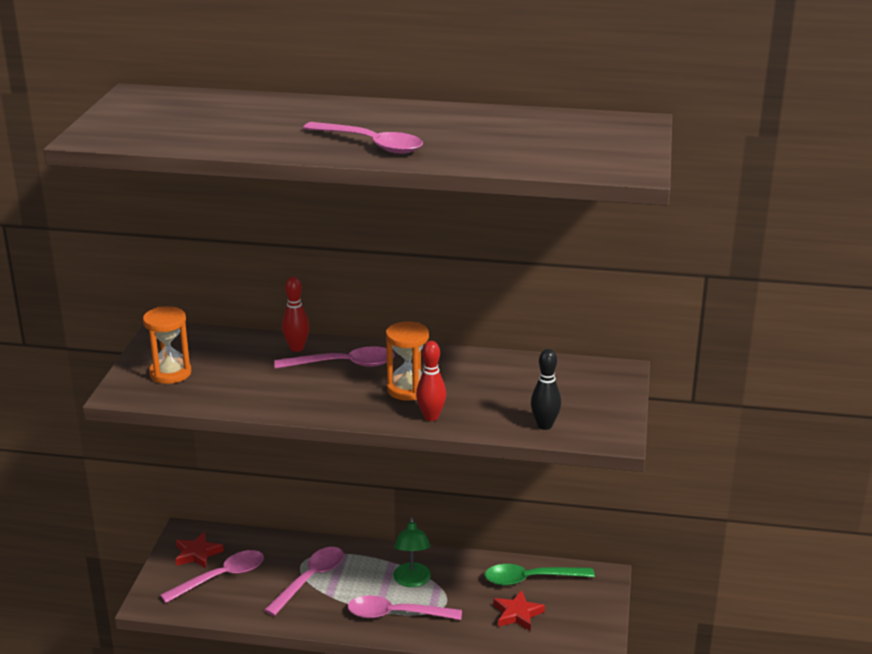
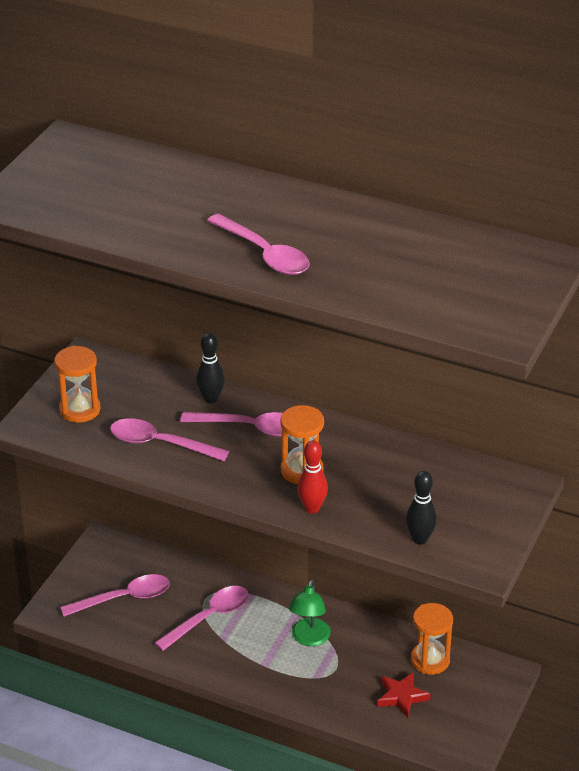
camera: 15 degrees right, 10 degrees up
red star [176,532,224,569] -> none
red bowling pin [282,277,310,352] -> black bowling pin [196,333,225,403]
pink spoon [347,595,462,620] -> pink spoon moved to [110,418,229,461]
green spoon [485,564,595,586] -> orange hourglass [411,603,453,675]

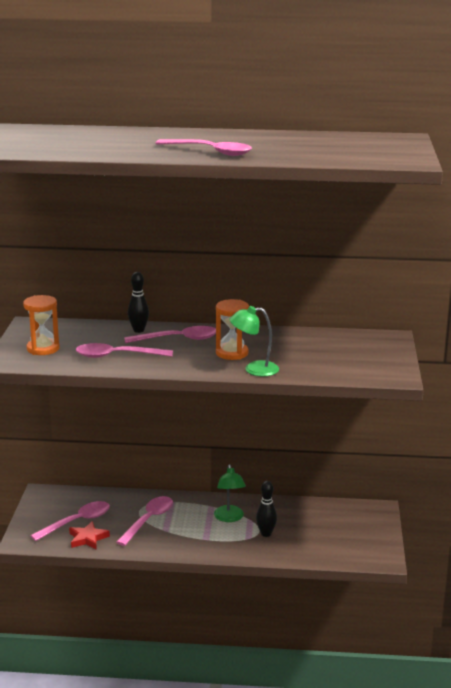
camera: 20 degrees left, 15 degrees down
red bowling pin [297,440,328,513] -> green lamp [229,306,279,377]
red star [377,672,431,718] -> red star moved to [69,521,110,550]
black bowling pin [406,471,437,545] -> black bowling pin moved to [256,481,277,537]
orange hourglass [411,603,453,675] -> none

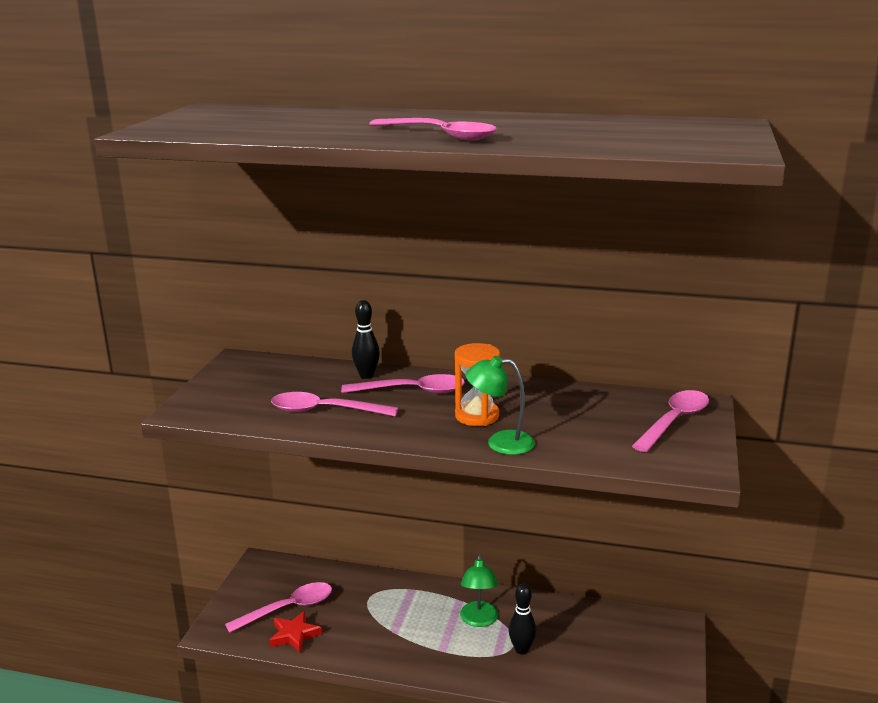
camera: 10 degrees right, 0 degrees up
orange hourglass [23,295,60,355] -> none
pink spoon [116,496,173,546] -> pink spoon moved to [632,390,709,452]

